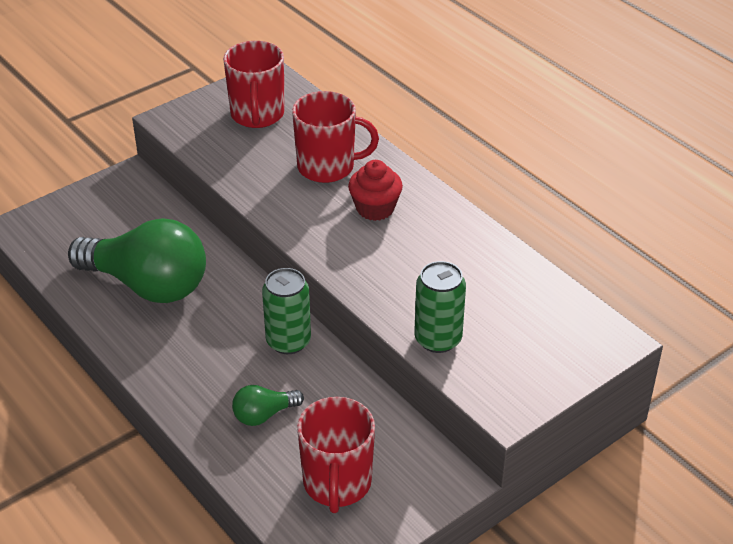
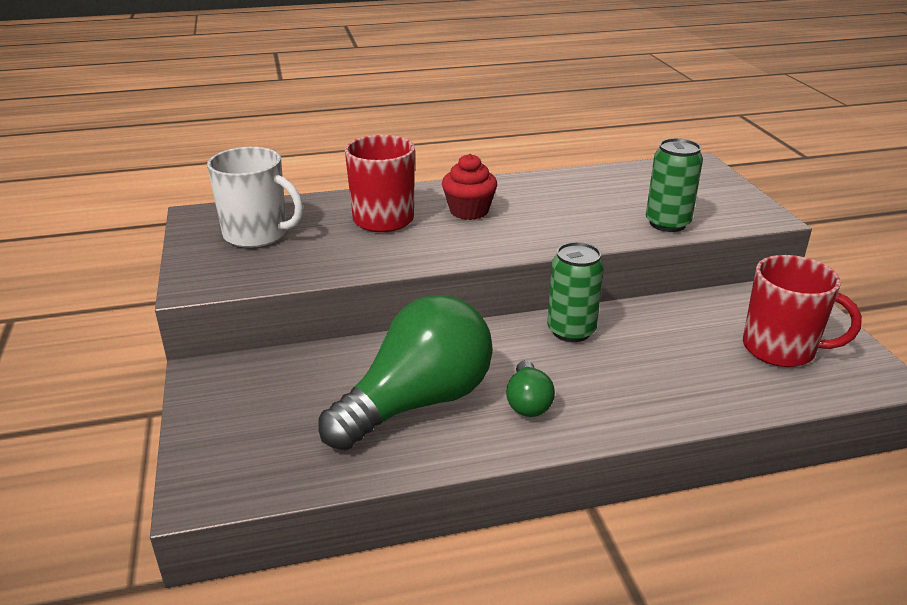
camera: 65 degrees left, 10 degrees down
red mug [223,41,284,128] -> white mug [207,147,303,248]
green light bulb [232,385,304,426] -> green light bulb moved to [506,360,555,417]

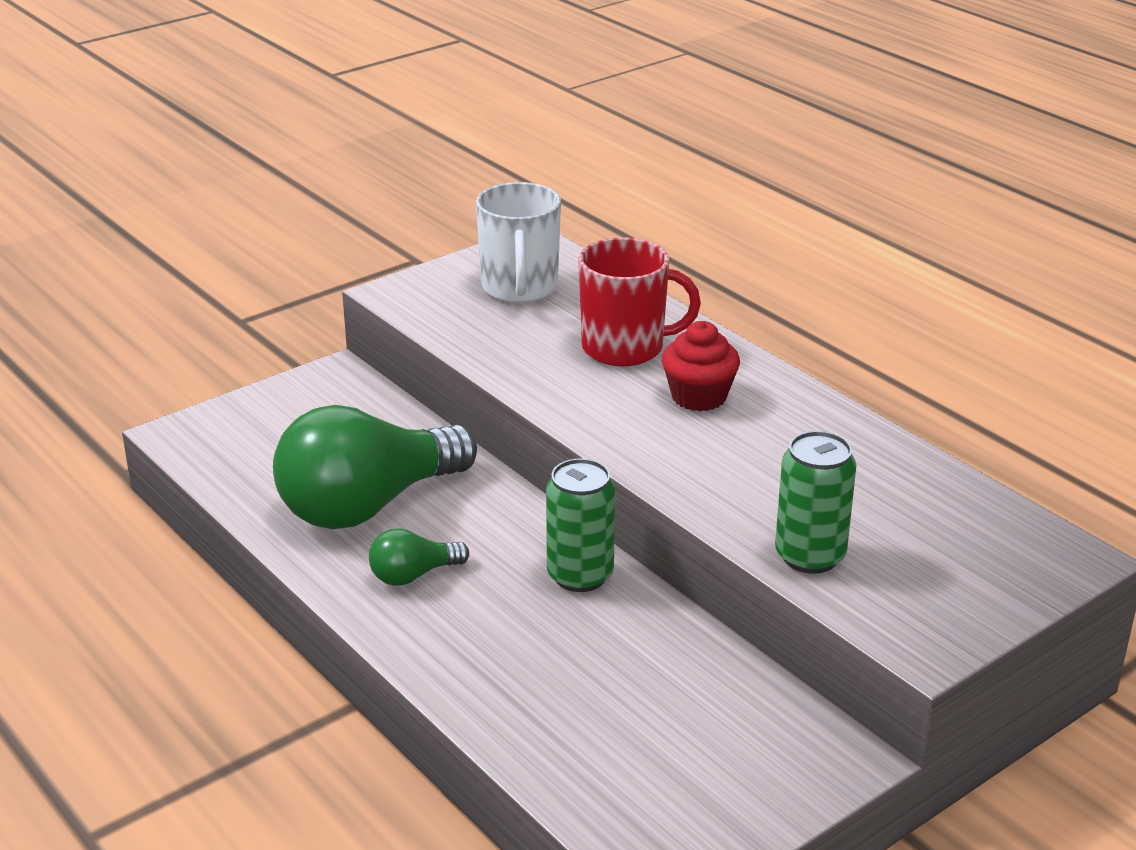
camera: 65 degrees right, 0 degrees up
green light bulb [318,295,493,450] -> green light bulb turned 120 degrees clockwise [273,405,477,529]
red mug [743,255,862,367] -> none

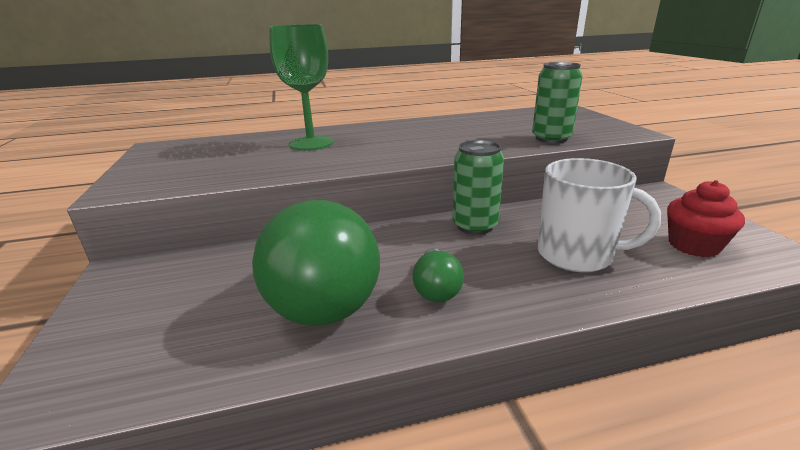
camera: 65 degrees left, 5 degrees down
white mug [476,182,561,303] -> white mug moved to [538,158,661,272]
red mug [578,237,701,366] -> green goblet [269,24,334,151]
red cupcake [662,321,740,411] -> red cupcake moved to [667,180,745,257]

